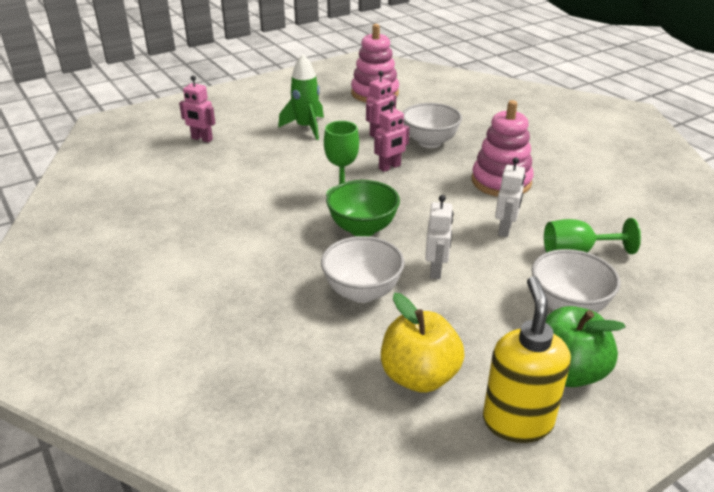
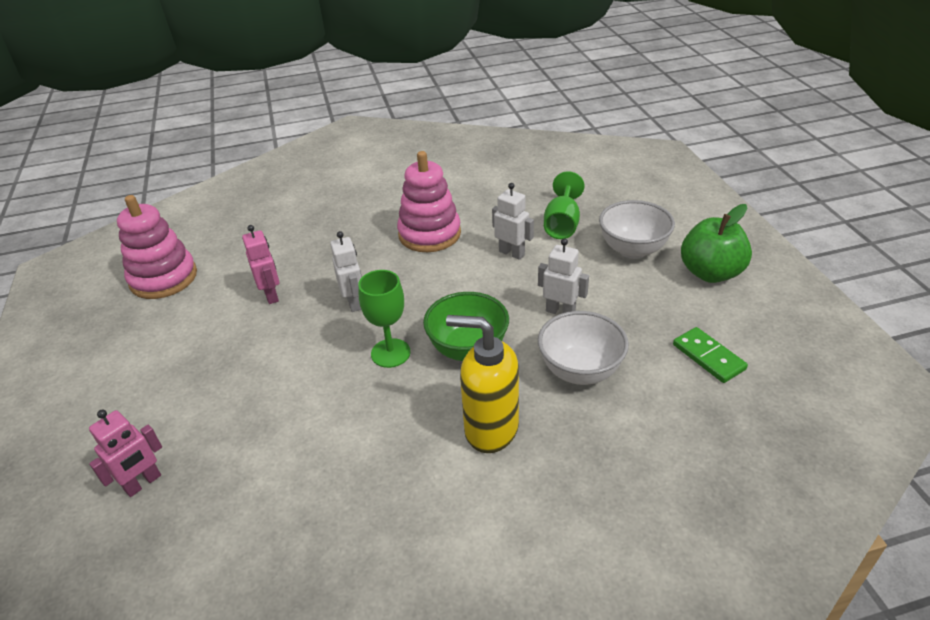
camera: 70 degrees left, 5 degrees up
green rocket [278,54,324,140] -> none
pink robot [374,101,409,172] -> white robot [330,231,362,312]
yellow apple [381,293,465,393] -> green domino [673,327,748,383]
white bowl [402,103,462,148] -> none
yellow soap dispenser [483,276,571,443] -> yellow soap dispenser moved to [446,315,519,453]

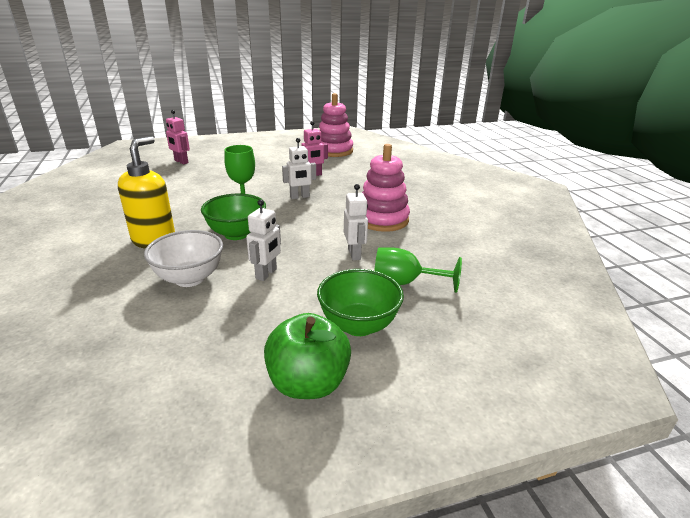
camera: 85 degrees right, 10 degrees down
white robot [492,183,534,260] -> white robot turned 45 degrees counterclockwise [344,184,368,260]
white bowl [599,200,675,259] -> green bowl [317,269,404,336]
green domino [673,327,748,383] -> none

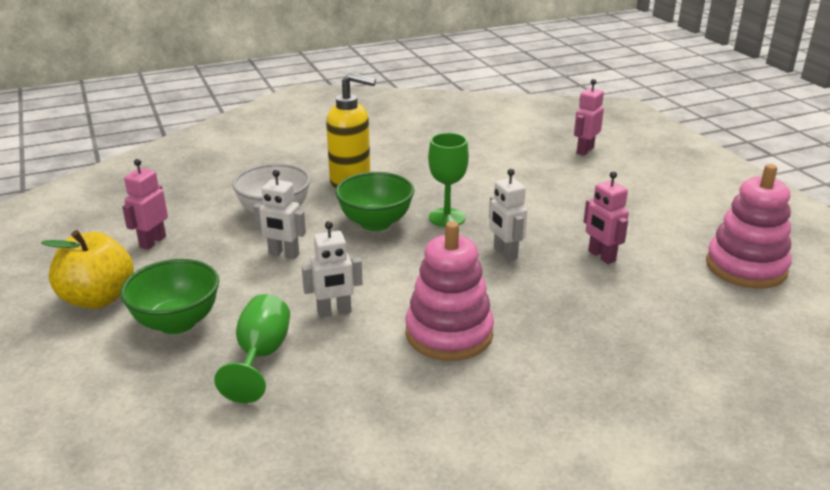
camera: 85 degrees right, 0 degrees up
green apple [264,313,351,399] -> yellow apple [41,230,134,309]
none -> pink robot [122,159,168,250]

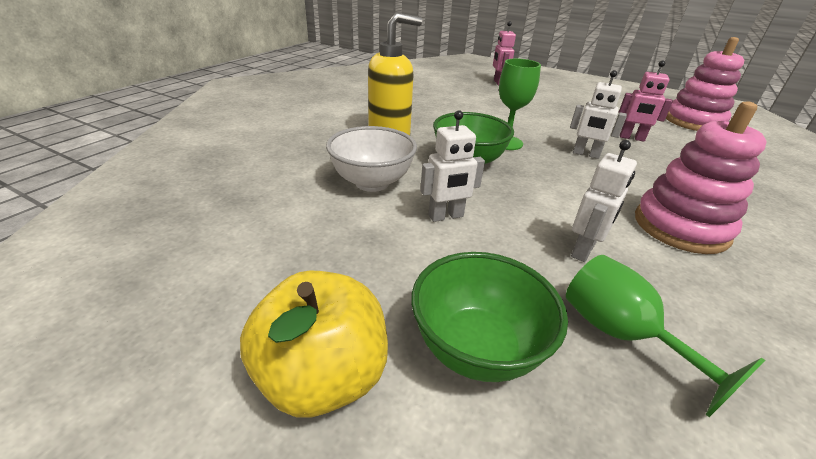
camera: 40 degrees left, 5 degrees up
pink robot [122,159,168,250] -> none

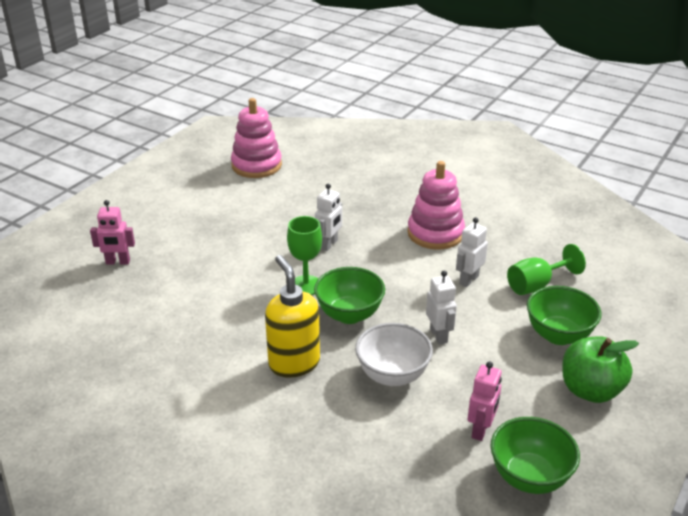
camera: 85 degrees left, 0 degrees up
yellow apple [240,270,388,418] -> green apple [562,336,639,403]
white robot [571,140,637,262] -> white robot turned 90 degrees counterclockwise [456,217,488,287]
pink robot [618,61,673,142] -> pink robot moved to [468,361,502,441]
none -> green bowl [490,417,580,494]

